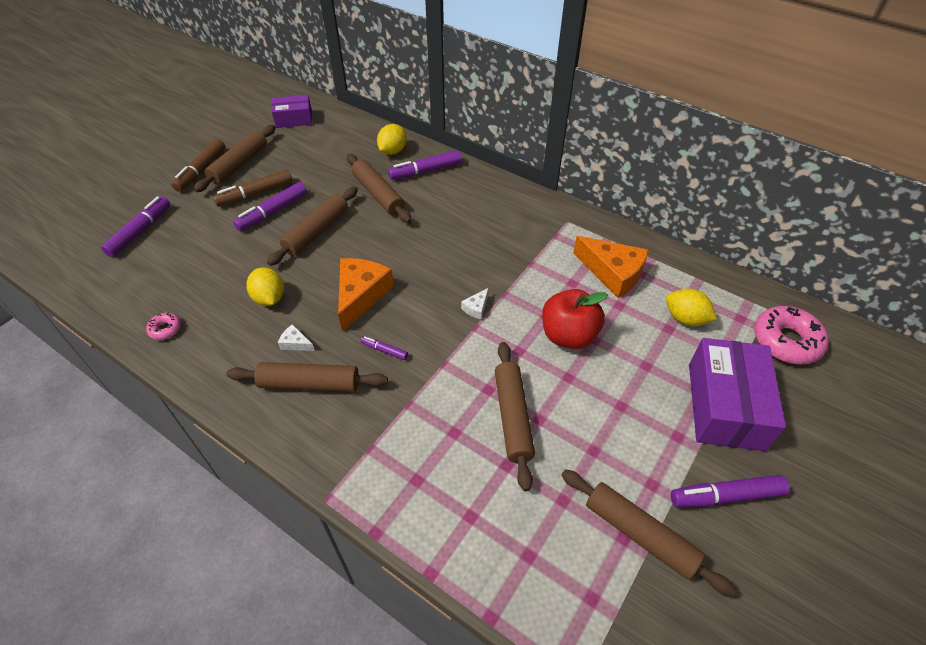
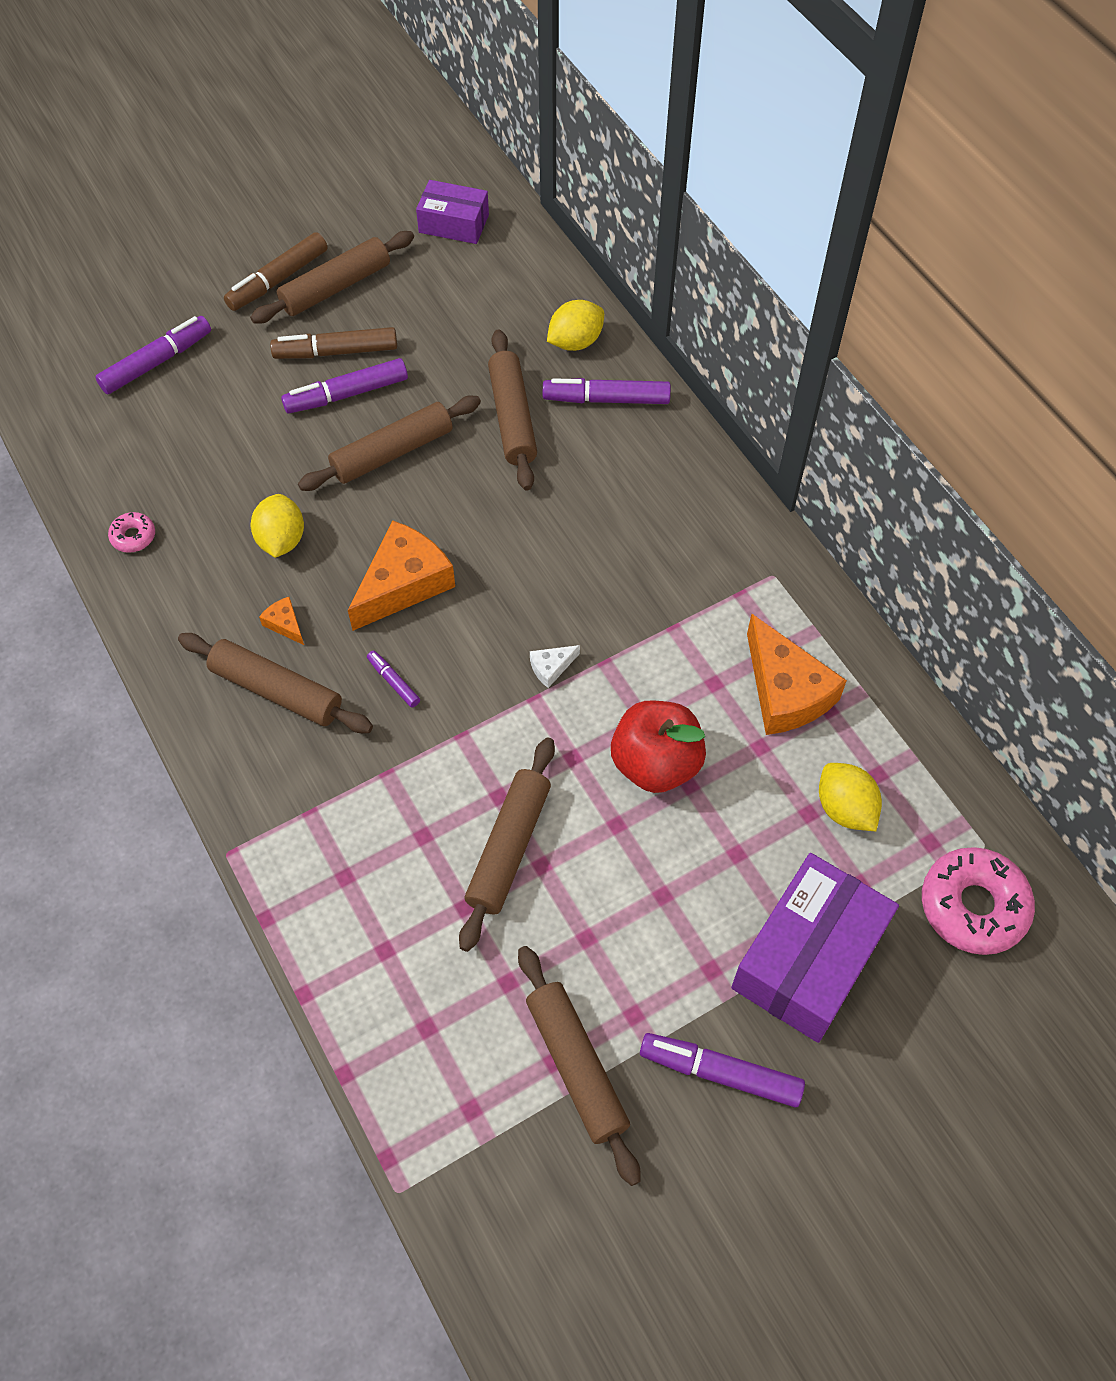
camera: 25 degrees right, 10 degrees up
white cheese [278,324,315,351] -> orange cheese [259,597,304,645]

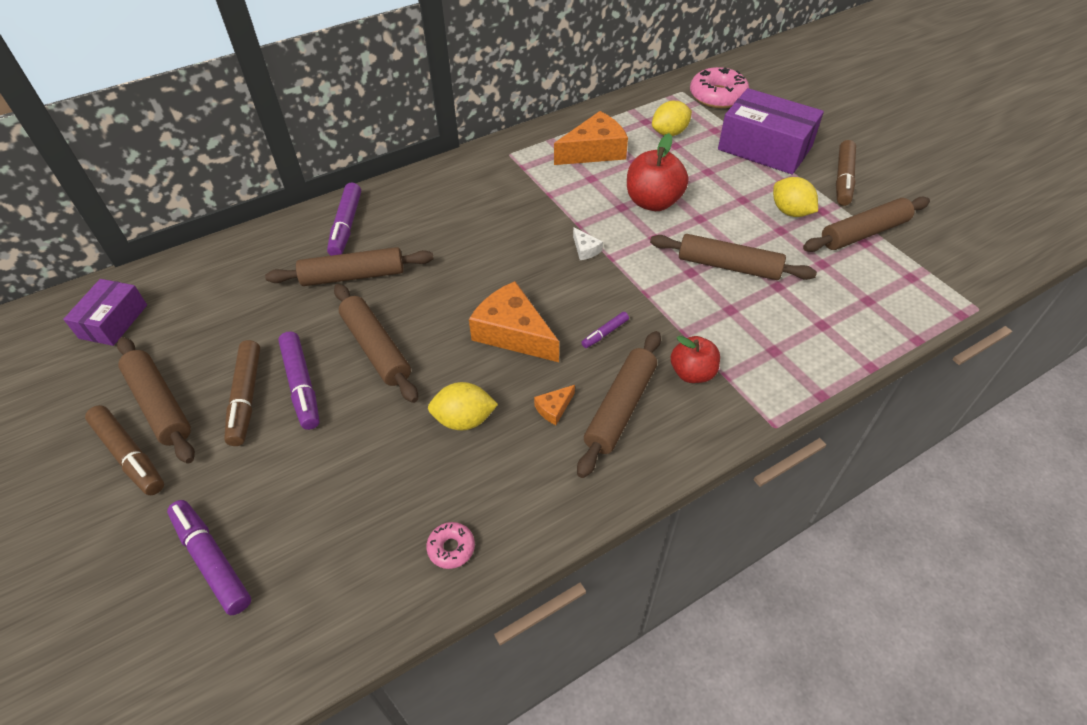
camera: 90 degrees left, 10 degrees down
yellow lemon [547,300,604,351] -> yellow lemon moved to [773,177,818,217]
purple marker [640,1033,805,1107] -> brown marker [836,140,856,206]
none -> red apple [671,336,720,383]

